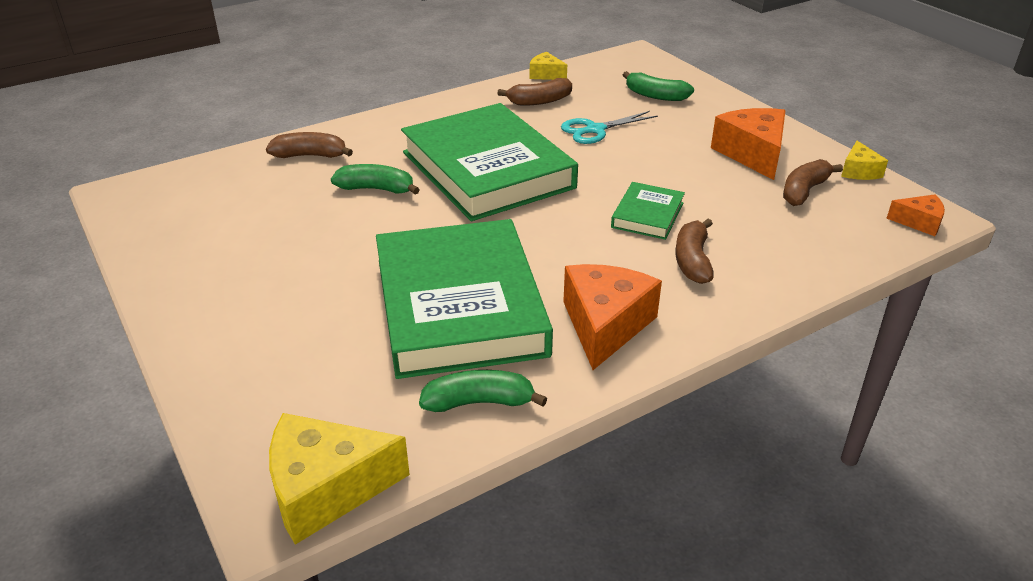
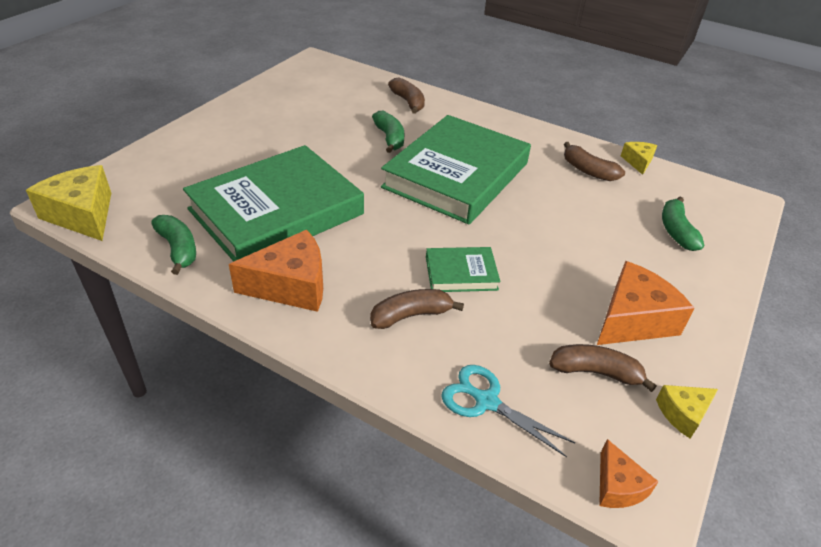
camera: 60 degrees right, 5 degrees up
turquoise scissors [561,111,658,144] -> turquoise scissors moved to [441,365,575,457]

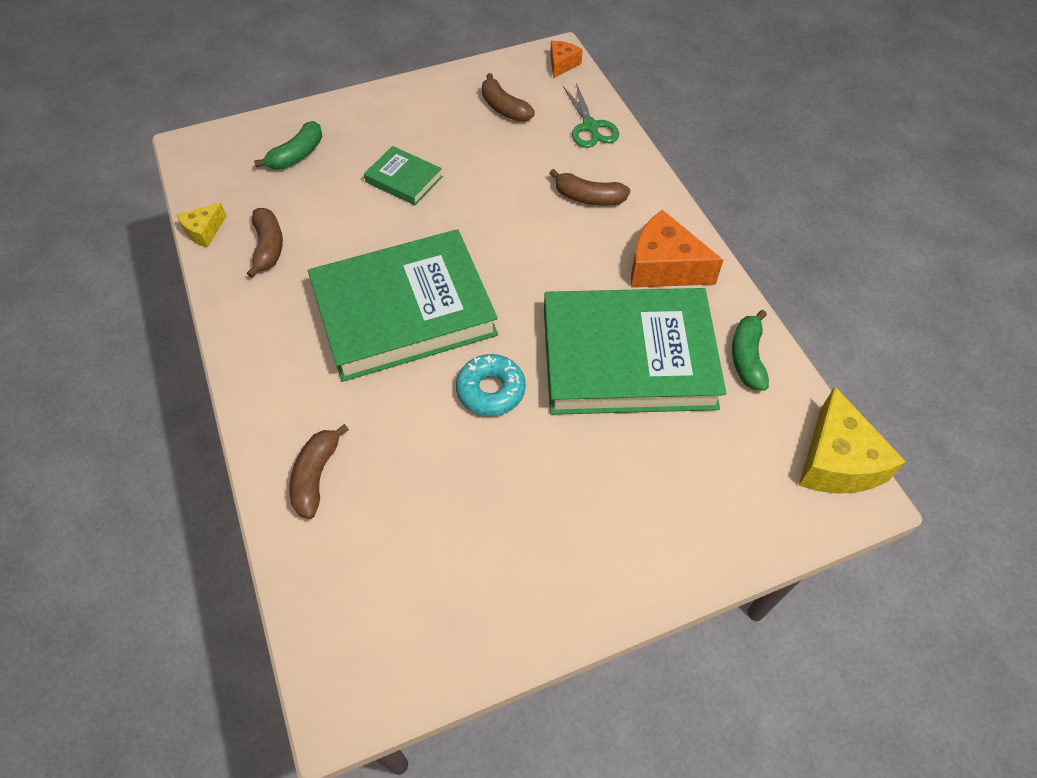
camera: 140 degrees left, 15 degrees up
green banana [372,111,404,153] -> none
green book [426,247,501,292] -> green book moved to [364,146,443,205]
turquoise scissors [441,365,575,457] -> green scissors [563,83,619,148]
orange cheese [597,261,695,345] -> none
yellow cheese [656,385,718,439] -> none
none -> turquoise donut [456,354,526,416]

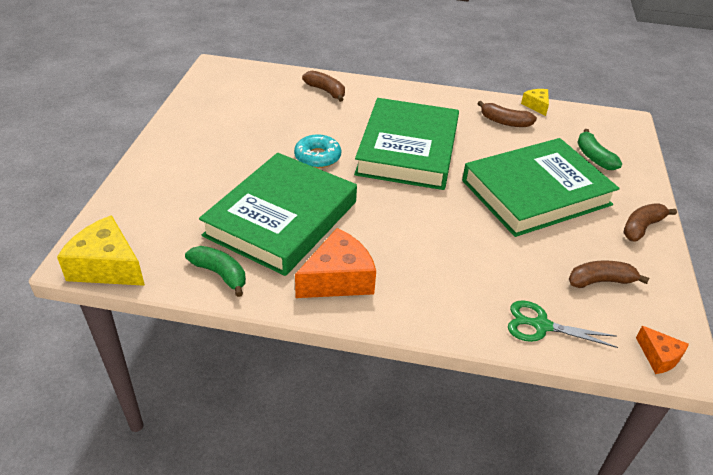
camera: 120 degrees right, 15 degrees down
green book [364,146,443,205] -> green book [462,138,620,237], size x2.28
brown banana [550,169,630,206] -> brown banana moved to [623,204,677,242]

